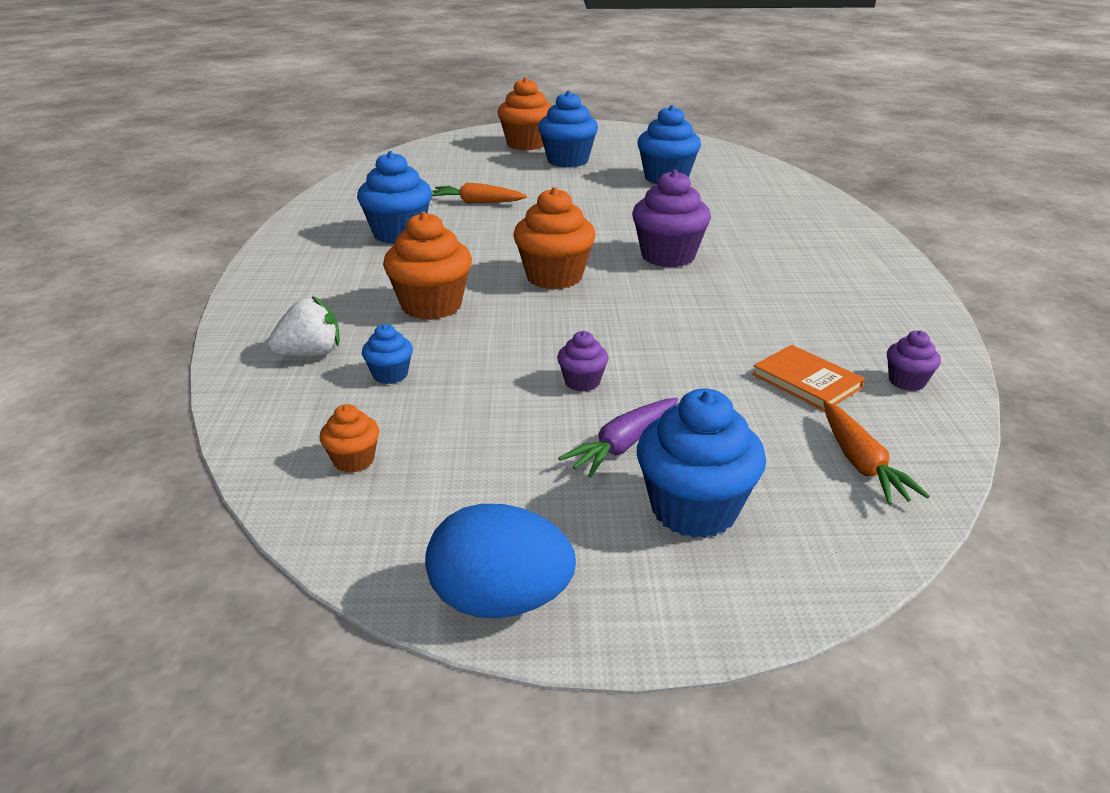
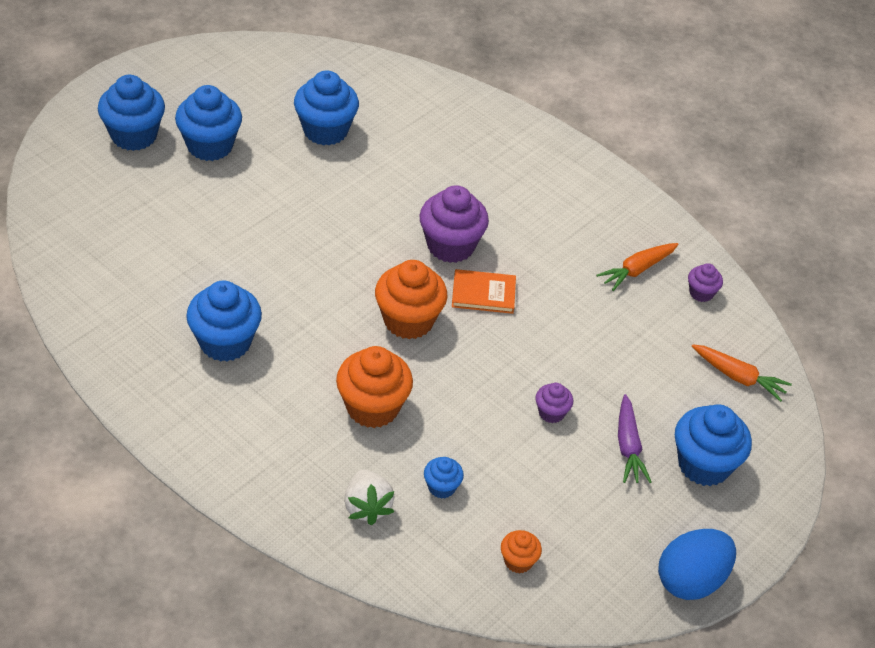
camera: 50 degrees left, 15 degrees up
white strawberry [267,296,340,356] -> white strawberry turned 150 degrees clockwise [344,469,395,525]
orange carrot [431,183,527,203] -> orange carrot moved to [597,243,679,291]
orange cupcake [497,77,552,150] -> blue cupcake [98,75,165,151]
orange book [752,345,865,411] -> orange book moved to [452,269,516,314]

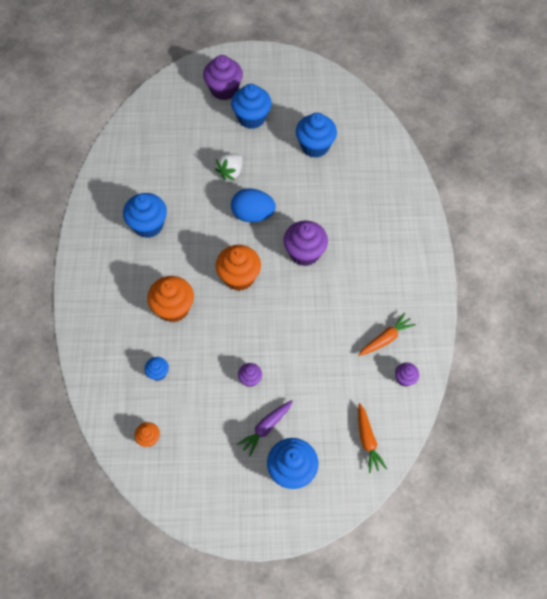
camera: 50 degrees right, 15 degrees up
blue cupcake [98,75,165,151] -> purple cupcake [203,55,243,100]
white strawberry [344,469,395,525] -> white strawberry moved to [215,154,242,180]
orange book [452,269,516,314] -> none
orange carrot [597,243,679,291] -> orange carrot turned 135 degrees clockwise [359,313,416,356]
blue egg [658,529,736,600] -> blue egg moved to [231,188,276,222]

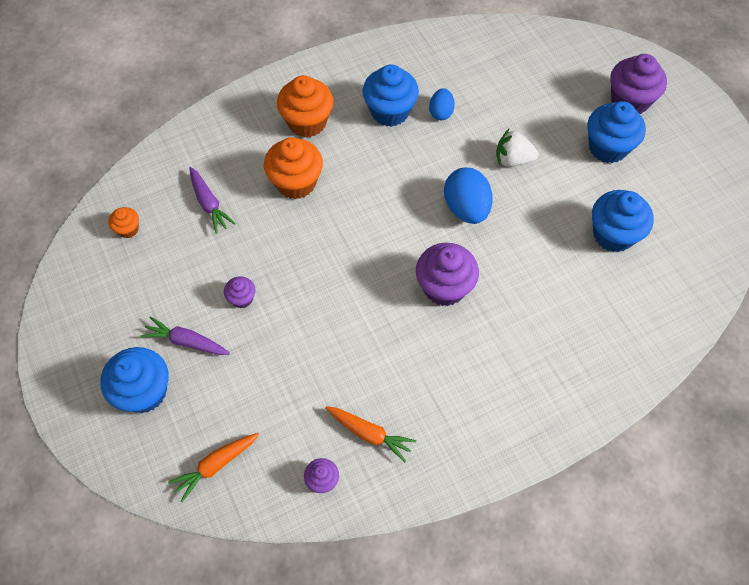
camera: 65 degrees right, 0 degrees up
blue cupcake [144,357,169,381] -> purple carrot [189,167,236,234]
orange cupcake [216,245,261,291] -> orange cupcake moved to [277,75,334,138]
none -> blue egg [429,88,455,120]

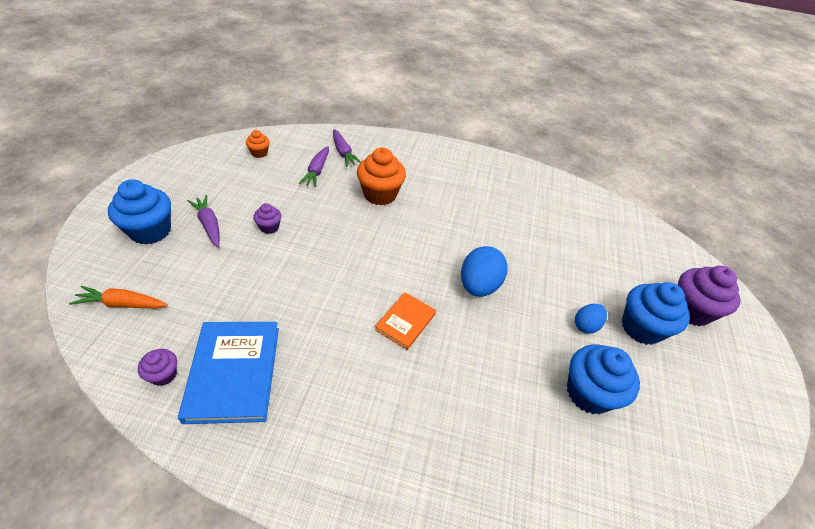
camera: 35 degrees right, 15 degrees down
orange cupcake [277,75,334,138] -> none
orange carrot [325,406,416,462] -> blue book [178,322,279,424]
blue cupcake [362,64,419,127] -> none
purple cupcake [416,243,479,306] -> orange book [375,292,436,350]
blue egg [429,88,455,120] -> blue egg moved to [575,304,607,334]
white strawberry [496,129,539,167] -> none
none -> purple carrot [333,129,361,167]

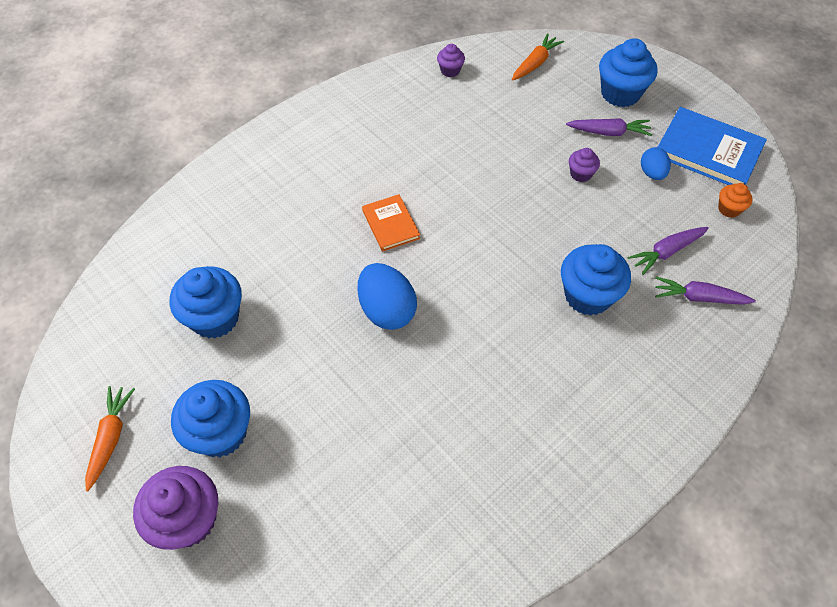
camera: 130 degrees right, 10 degrees up
blue book [178,322,279,424] -> blue book moved to [658,107,767,185]
purple carrot [299,146,329,187] -> purple carrot turned 75 degrees counterclockwise [628,227,709,275]
orange cupcake [357,147,406,206] -> blue cupcake [561,244,631,316]
blue egg [575,304,607,334] -> blue egg moved to [641,147,671,180]
none -> orange carrot [85,386,135,491]

